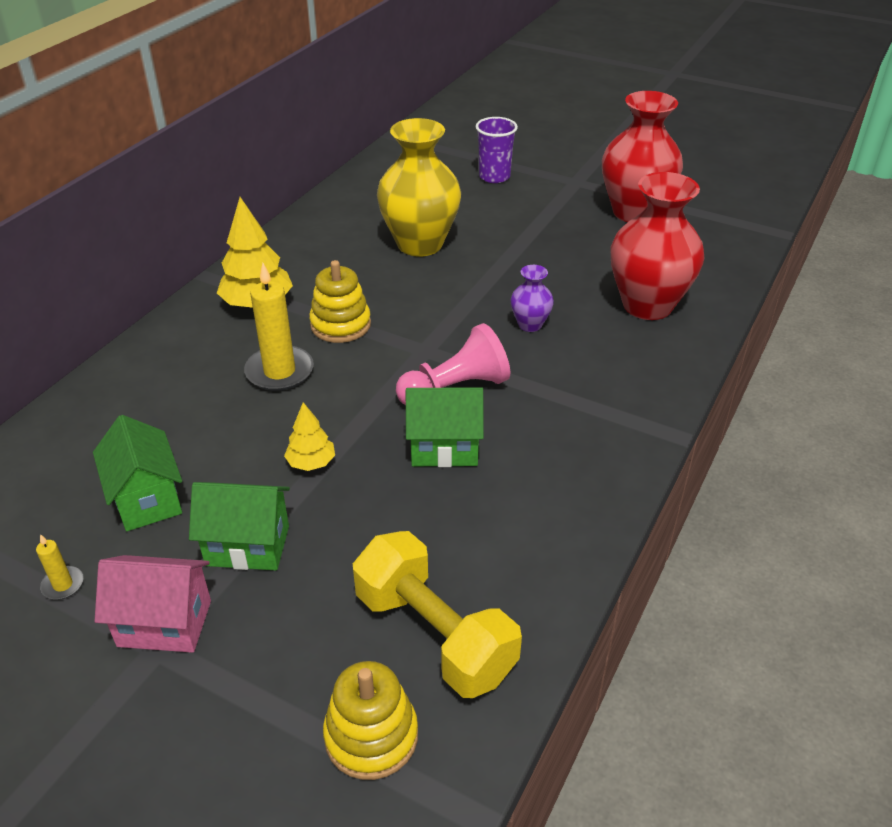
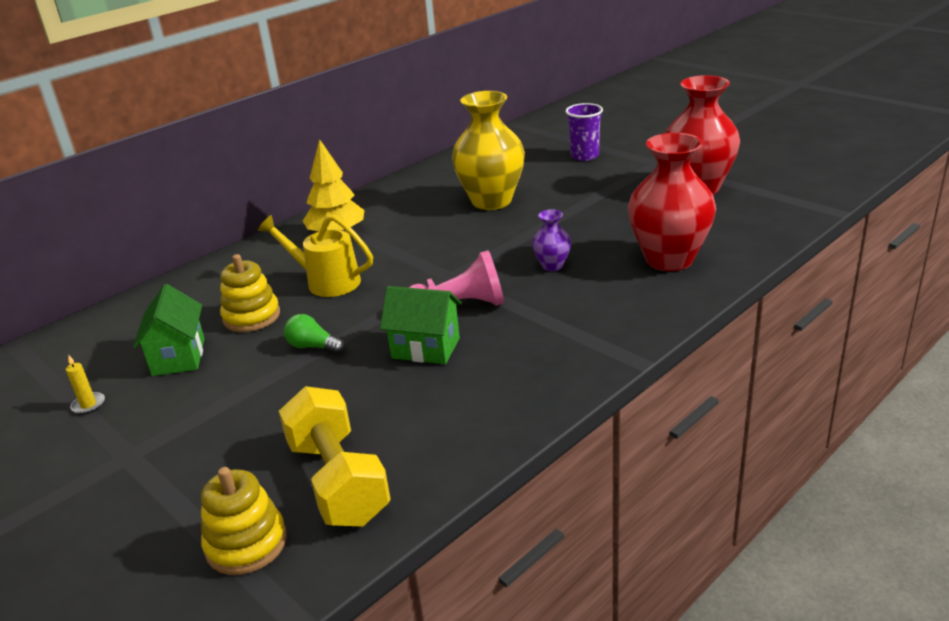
camera: 20 degrees right, 10 degrees down
pink house [94,555,211,653] -> none
green house [189,482,290,570] -> none
yellow candle [244,263,314,391] -> yellow watering can [258,215,373,297]
yellow tree [284,402,335,471] -> green light bulb [284,314,346,354]
yellow stacking toy [309,260,371,343] -> yellow stacking toy moved to [220,254,280,332]

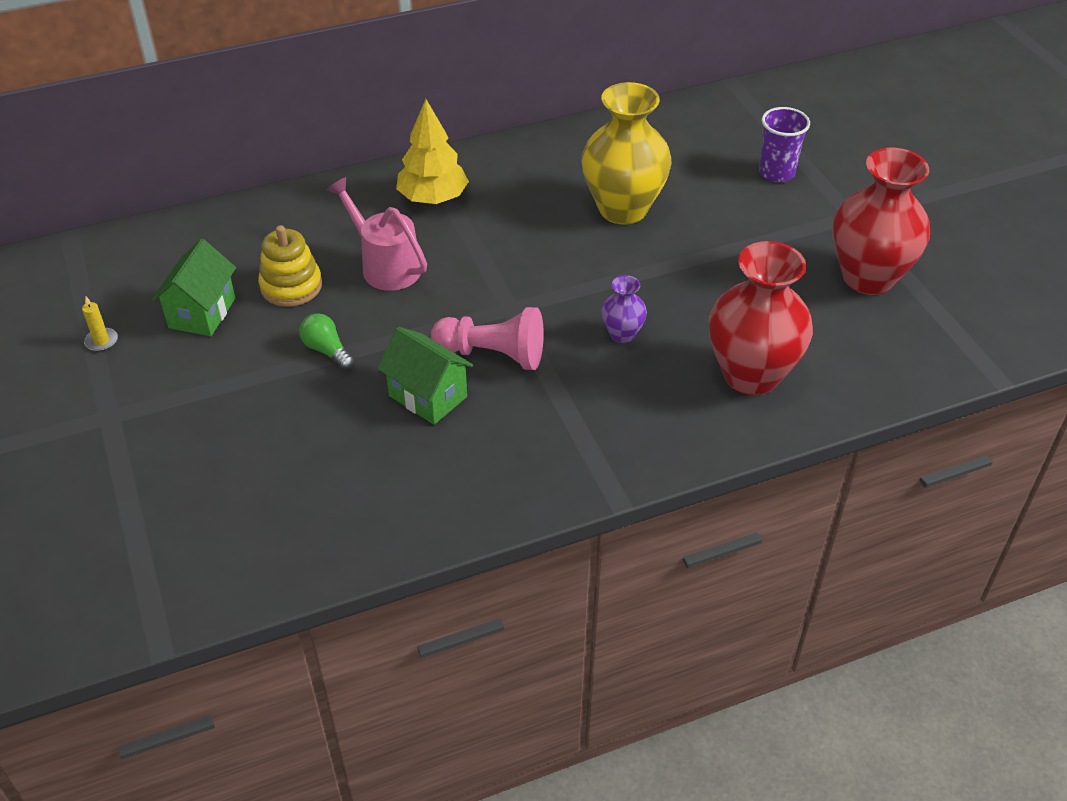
camera: 20 degrees right, 15 degrees up
yellow stacking toy [201,467,287,575] -> none
yellow watering can [258,215,373,297] -> pink watering can [326,177,427,291]
yellow dumbbell [279,386,391,527] -> none

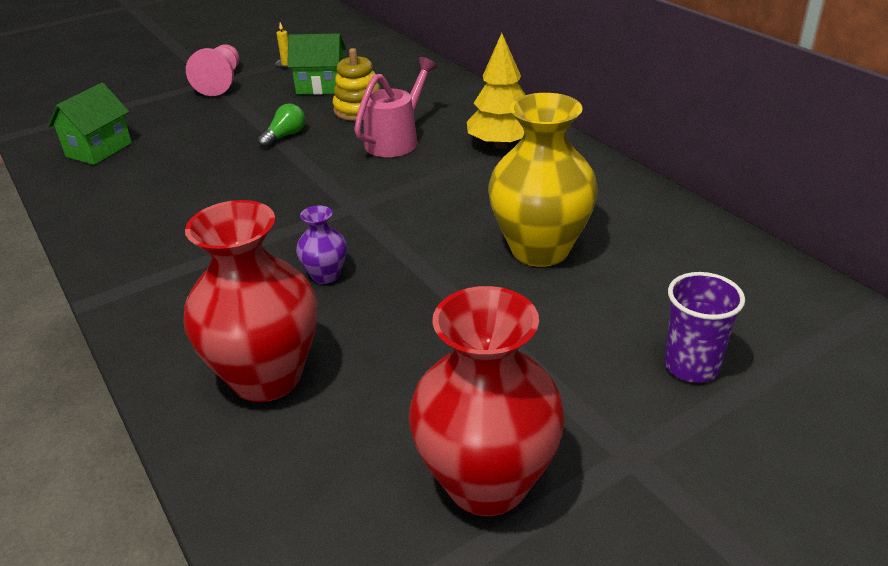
camera: 80 degrees right, 10 degrees down
green house [377,327,473,425] -> green house moved to [48,83,132,165]
pink pawn [431,307,544,370] -> pink pawn moved to [186,44,239,96]

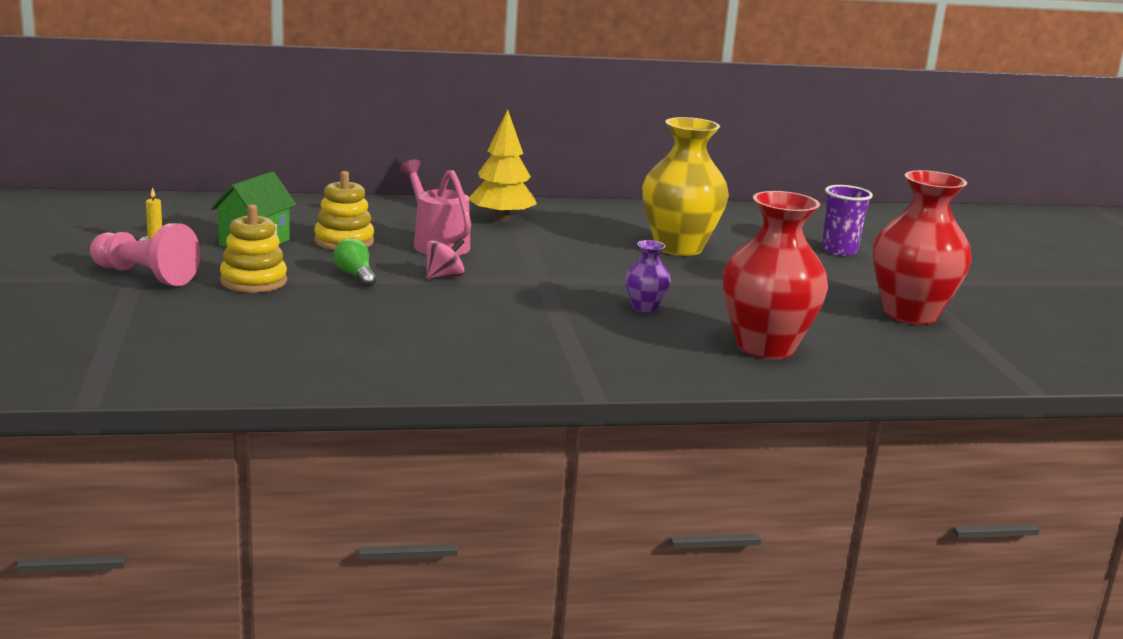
camera: 70 degrees left, 15 degrees down
green house [48,83,132,165] -> none
none -> yellow stacking toy [220,204,287,293]
none -> pink spinning top [426,238,465,279]

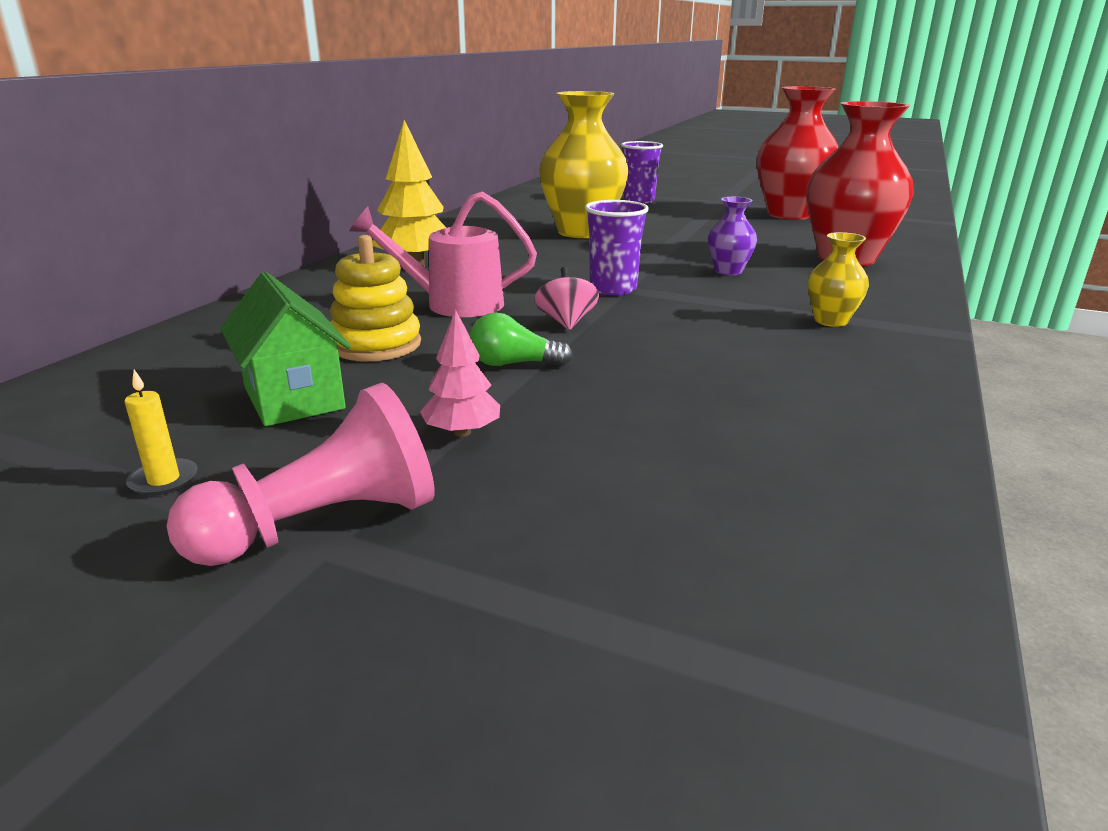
camera: 55 degrees left, 5 degrees up
yellow stacking toy [220,204,287,293] -> pink tree [420,309,500,437]
none -> purple cup [585,200,649,295]
none -> yellow vase [807,232,869,327]

